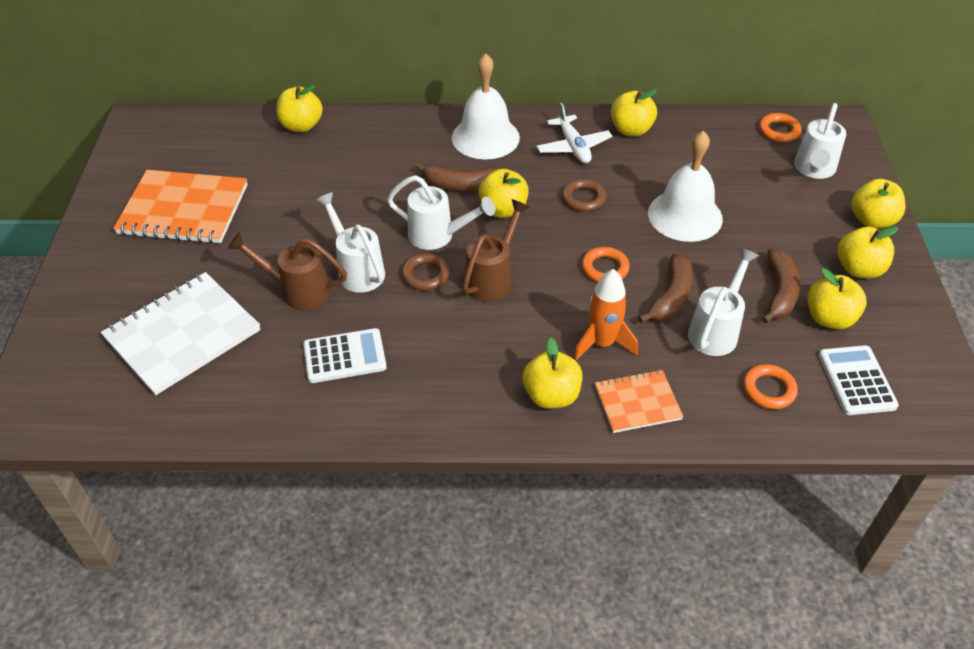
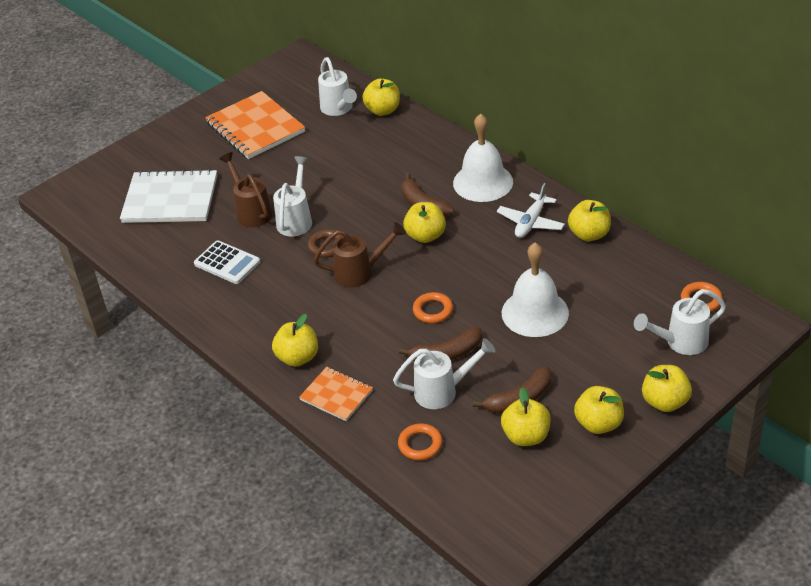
camera: 50 degrees right, 5 degrees down
white watering can [387,175,495,250] -> white watering can moved to [318,57,357,116]
brown ring [562,179,606,212] -> none
orange rocket [574,269,638,361] -> none
white calculator [819,345,899,415] -> none

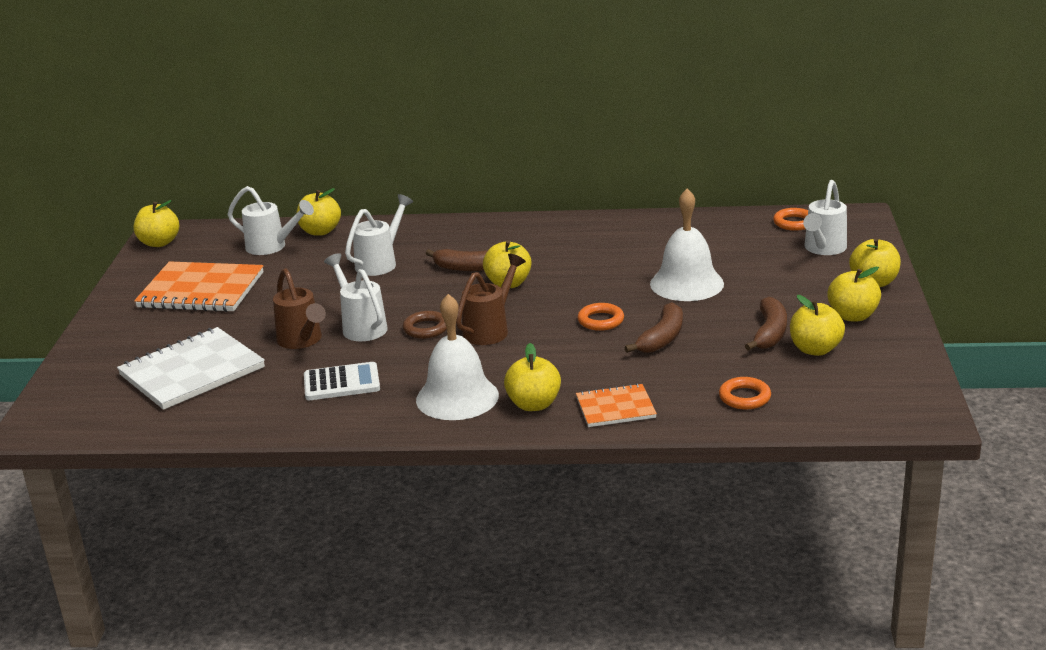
camera: 45 degrees left, 15 degrees down
brown watering can [219,152,273,228] -> brown watering can turned 135 degrees counterclockwise [273,268,326,349]
white watering can [393,338,495,409] -> white watering can moved to [345,194,413,276]
white bell [453,113,513,202] -> white bell moved to [416,294,499,420]
white plane [497,183,565,238] -> none
yellow apple [568,200,611,241] -> yellow apple moved to [134,200,179,247]

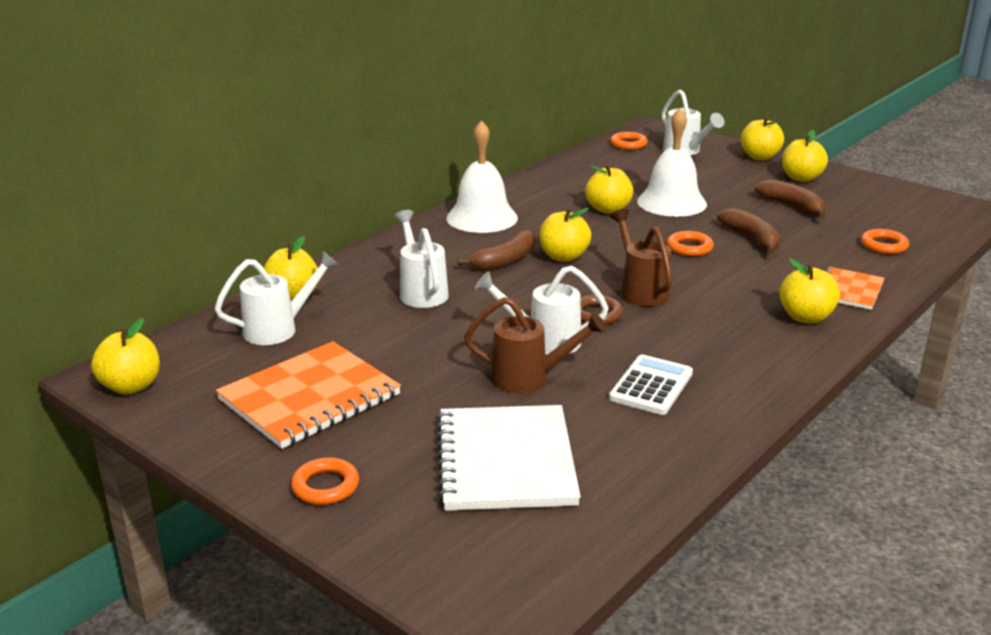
camera: 55 degrees left, 0 degrees up
white bell [416,294,499,420] -> white bell moved to [446,120,518,233]
yellow apple [790,295,845,356] -> yellow apple moved to [585,165,633,214]
none -> orange ring [291,457,359,505]

